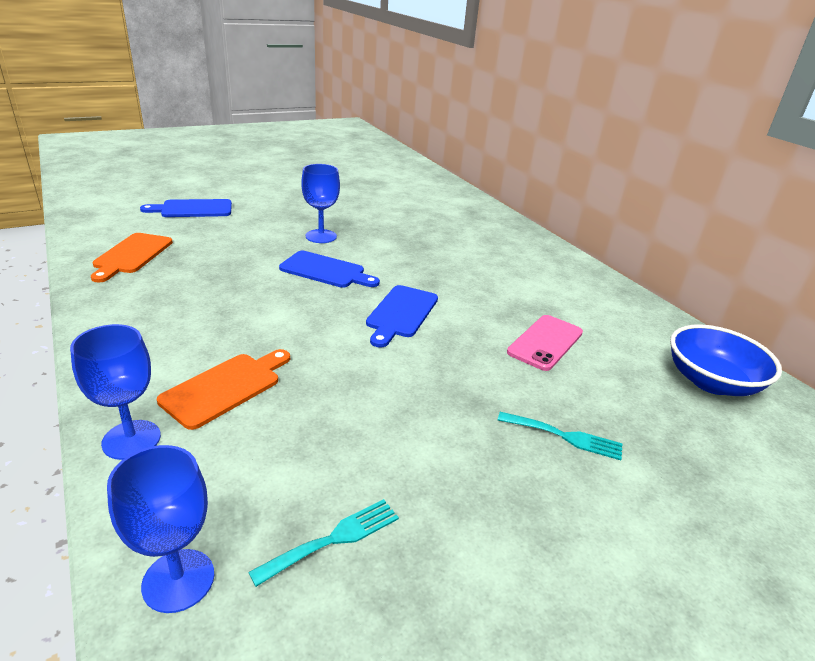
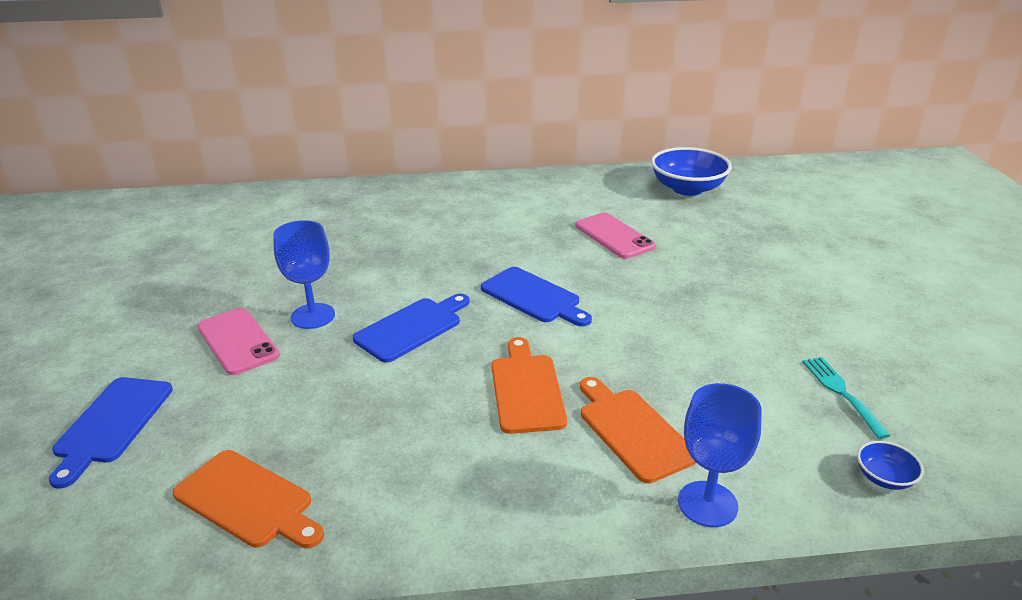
camera: 65 degrees left, 0 degrees up
blue goblet [107,445,214,613] -> blue bowl [857,441,924,490]
turquoise fork [498,412,622,460] -> none
none -> pink phone [197,308,280,375]
none -> orange cutting board [492,337,567,434]

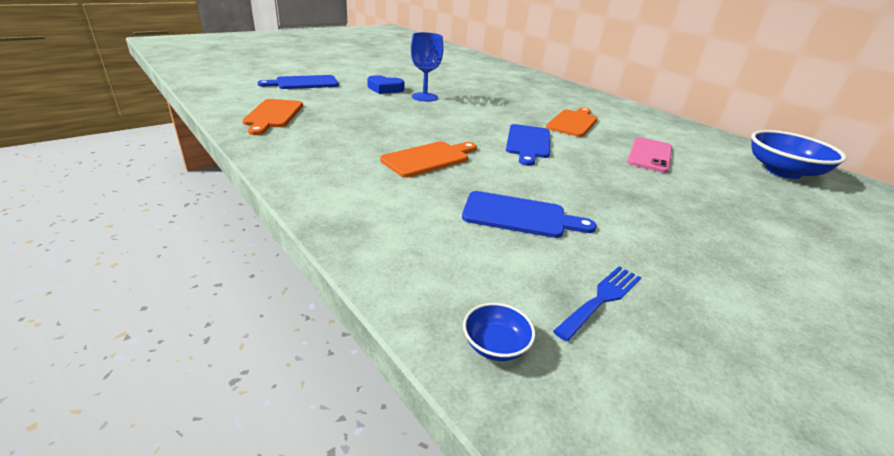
camera: 55 degrees right, 0 degrees up
pink phone [197,308,280,375] -> blue heart [367,75,405,94]
blue cutting board [353,294,470,363] -> blue cutting board moved to [462,191,597,238]
orange cutting board [580,377,696,483] -> orange cutting board moved to [546,107,598,137]
blue goblet [678,383,762,527] -> none
turquoise fork [802,357,891,439] -> blue fork [553,266,641,341]

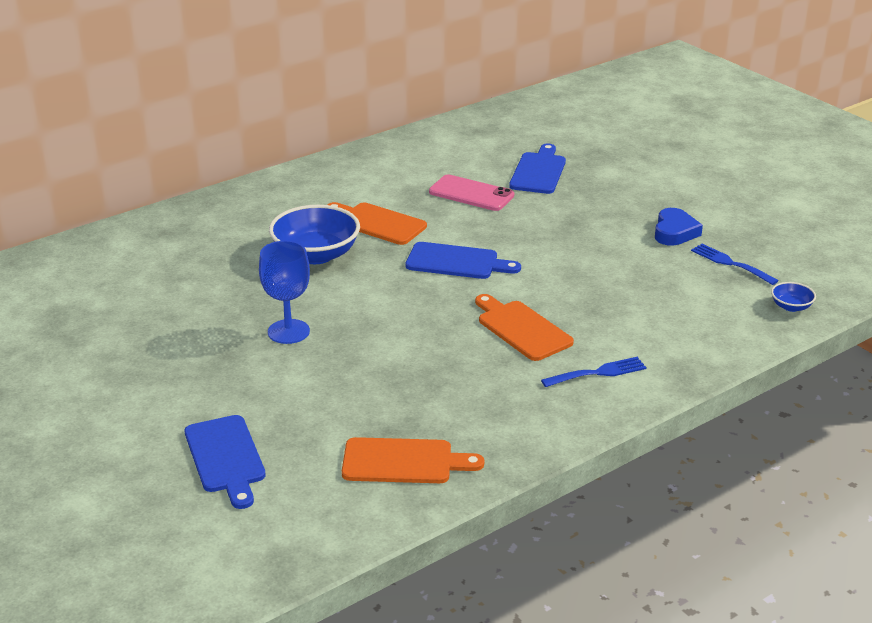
camera: 85 degrees left, 0 degrees up
blue heart [367,75,405,94] -> blue heart moved to [655,208,703,246]
blue cutting board [462,191,597,238] -> blue cutting board moved to [509,144,566,194]
blue bowl [751,130,846,179] -> blue bowl moved to [269,205,360,264]
none -> blue fork [541,357,647,387]

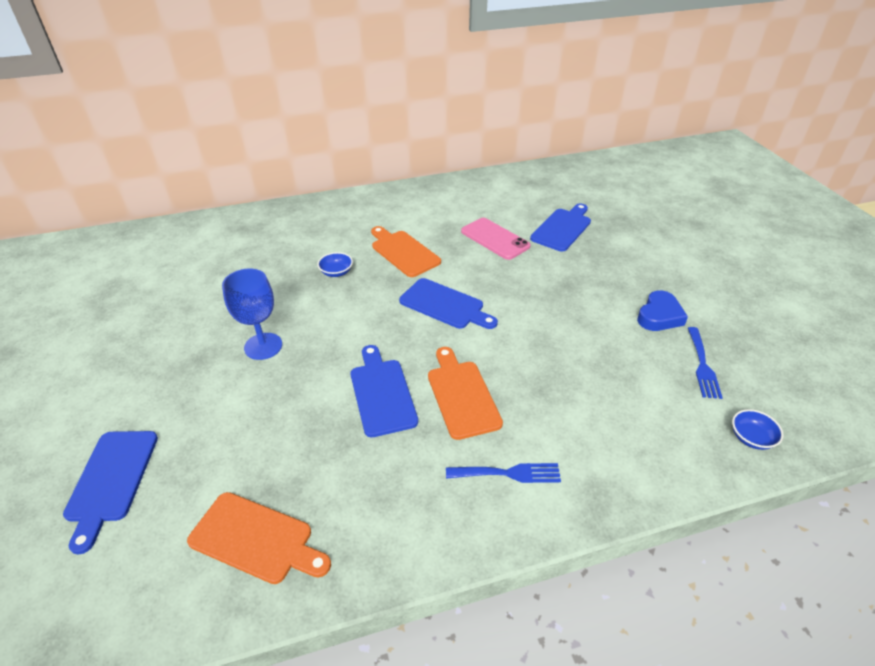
camera: 20 degrees right, 10 degrees up
blue bowl [269,205,360,264] -> blue bowl [317,252,353,277], size x0.46
blue fork [691,244,779,285] -> blue fork turned 150 degrees counterclockwise [688,327,723,399]
none -> blue cutting board [351,345,418,437]

